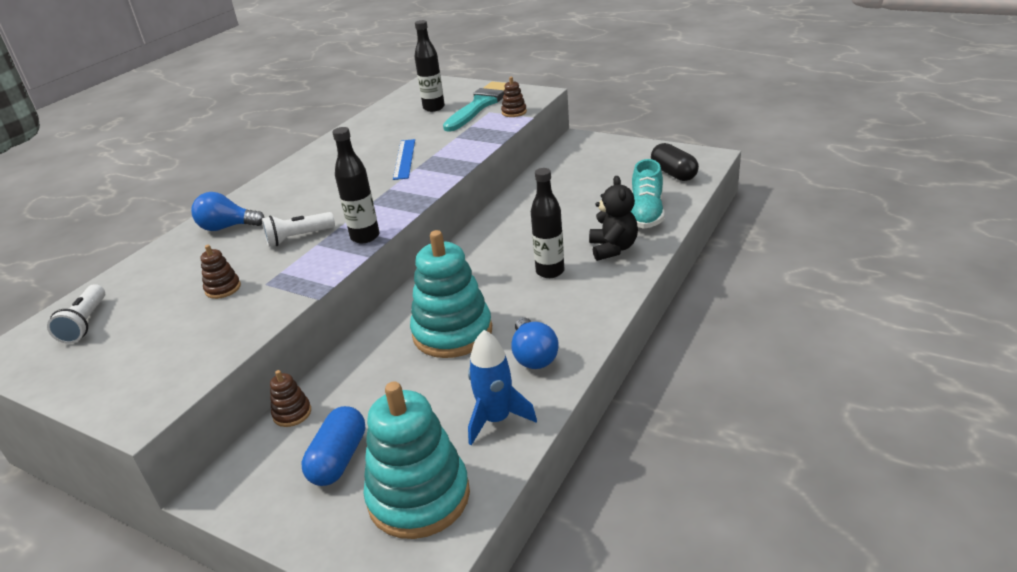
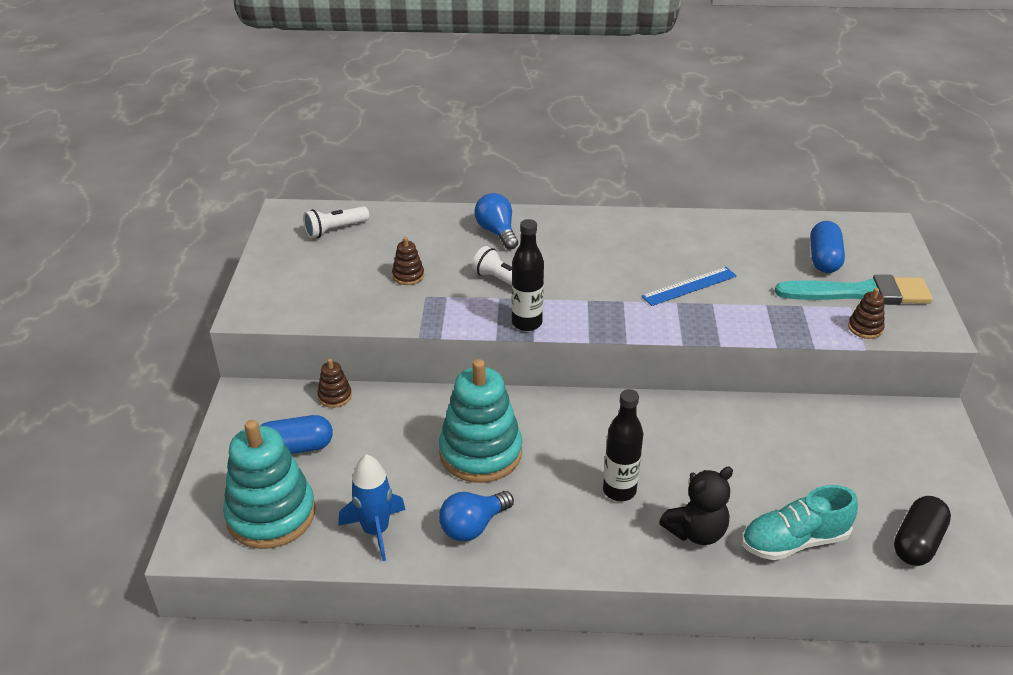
camera: 60 degrees right, 5 degrees up
black bottle [414,20,445,112] -> blue capsule [810,221,845,273]

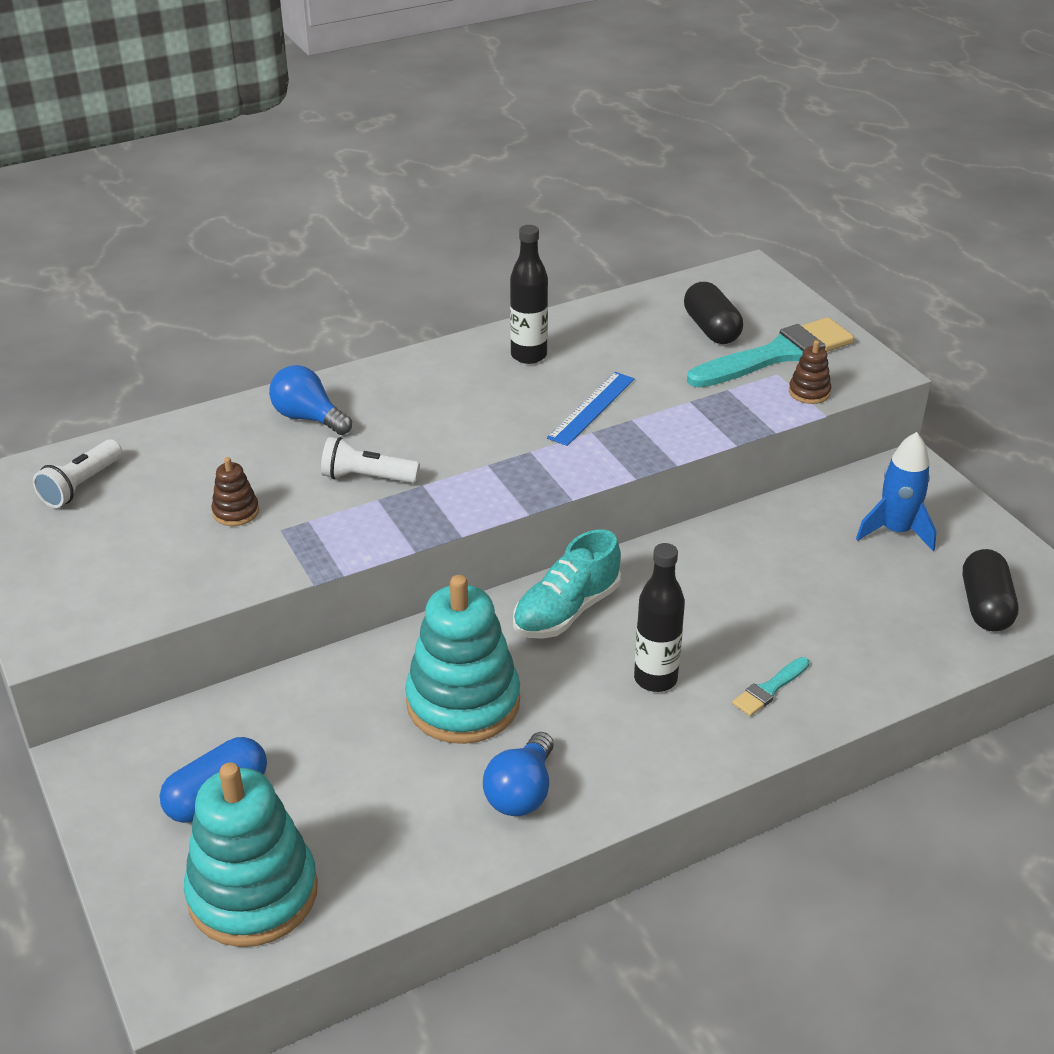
camera: 30 degrees left, 0 degrees up
brown stacking toy [317,359,352,408] -> none
blue rocket [339,454,406,561] -> blue rocket moved to [856,432,936,551]
black bottle [512,219,544,331] -> black bottle moved to [510,225,548,364]
black teddy bear [659,467,733,545] -> turquoise brush [732,657,809,716]
turquoise shoe [742,485,858,560] -> turquoise shoe moved to [513,529,621,639]
blue capsule [810,221,845,273] -> black capsule [684,282,743,344]

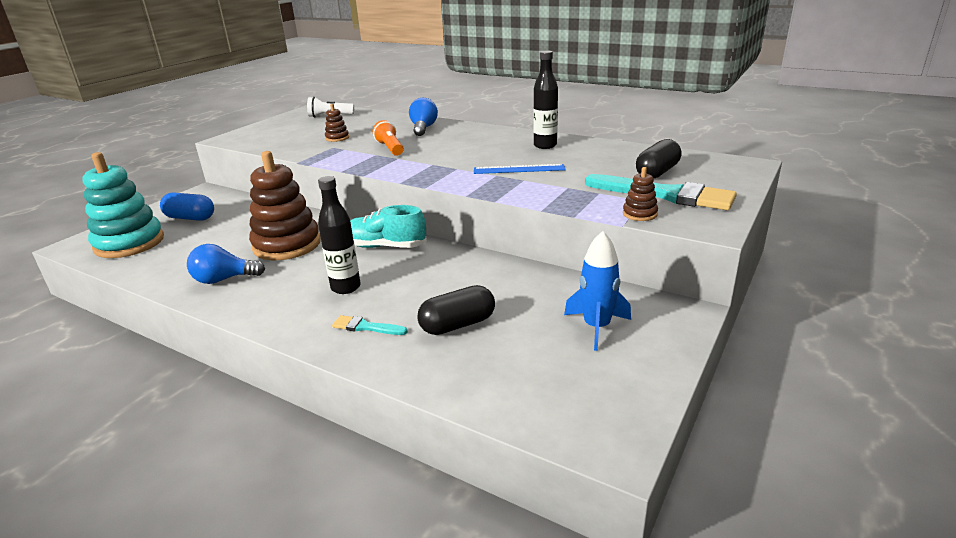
camera: 60 degrees right, 10 degrees down
white flashlight [321,437,420,483] -> orange flashlight [373,120,404,156]
turquoise stacking toy [405,575,520,744] -> brown stacking toy [249,151,321,260]
black capsule [963,549,1018,631] -> black capsule moved to [417,285,495,335]

